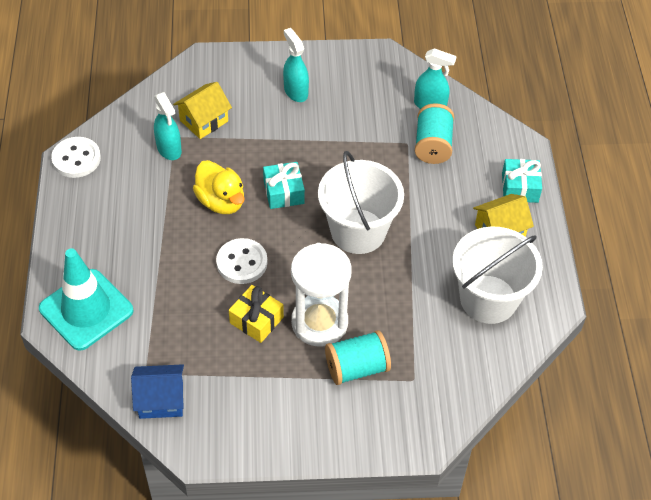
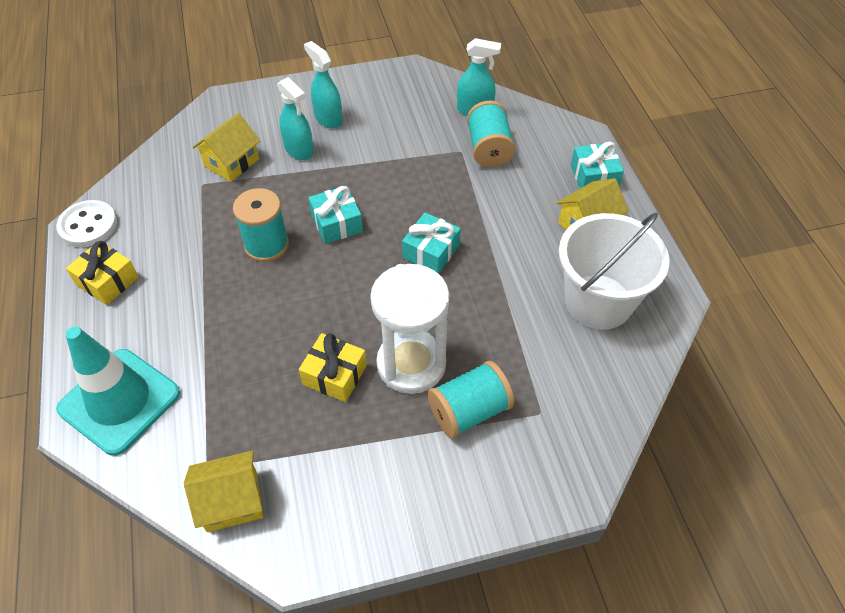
camera: 10 degrees left, 0 degrees up
blue house [131,364,184,419] -> yellow house [184,451,264,532]
turquoise spray bottle [154,92,182,160] -> turquoise spray bottle moved to [277,77,314,160]
yellow duck [193,160,244,214] -> turquoise spool [233,188,289,262]
white button [216,238,268,284] -> none
white bucket [318,151,404,254] -> turquoise gift [402,213,461,274]
none -> yellow gift [66,241,138,305]

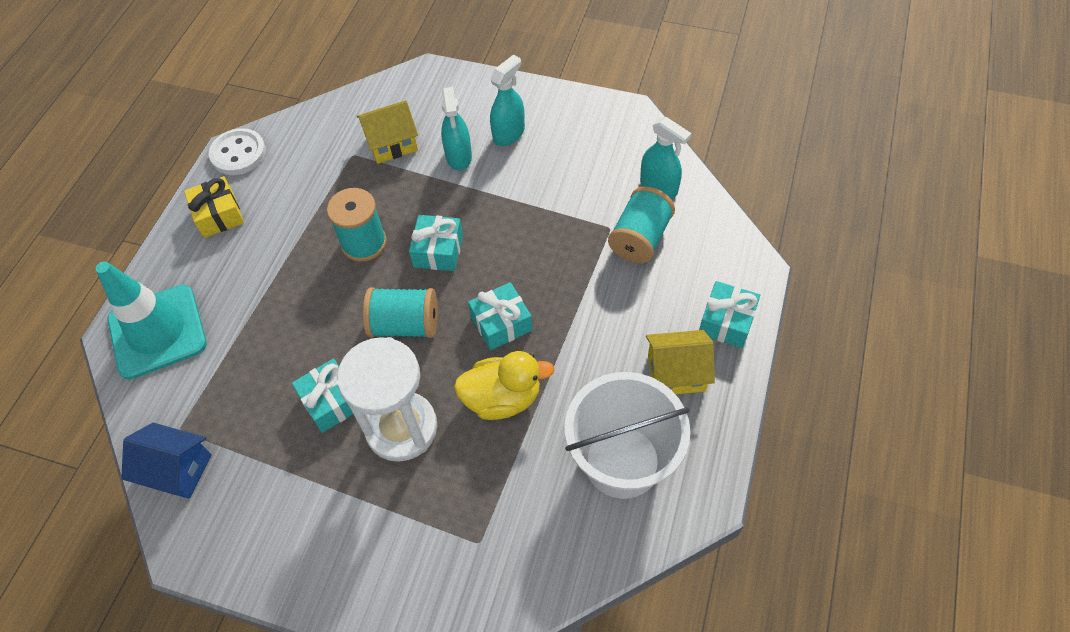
camera: 35 degrees right, 5 degrees up
yellow house [184,451,264,532] -> blue house [121,423,212,499]
yellow gift [299,333,367,402] -> turquoise gift [292,359,353,433]
turquoise spray bottle [304,41,343,128] -> turquoise spray bottle turned 45 degrees clockwise [490,55,525,146]
turquoise spool [428,361,514,438] -> turquoise spool moved to [363,288,438,338]
none -> yellow duck [454,351,555,420]

